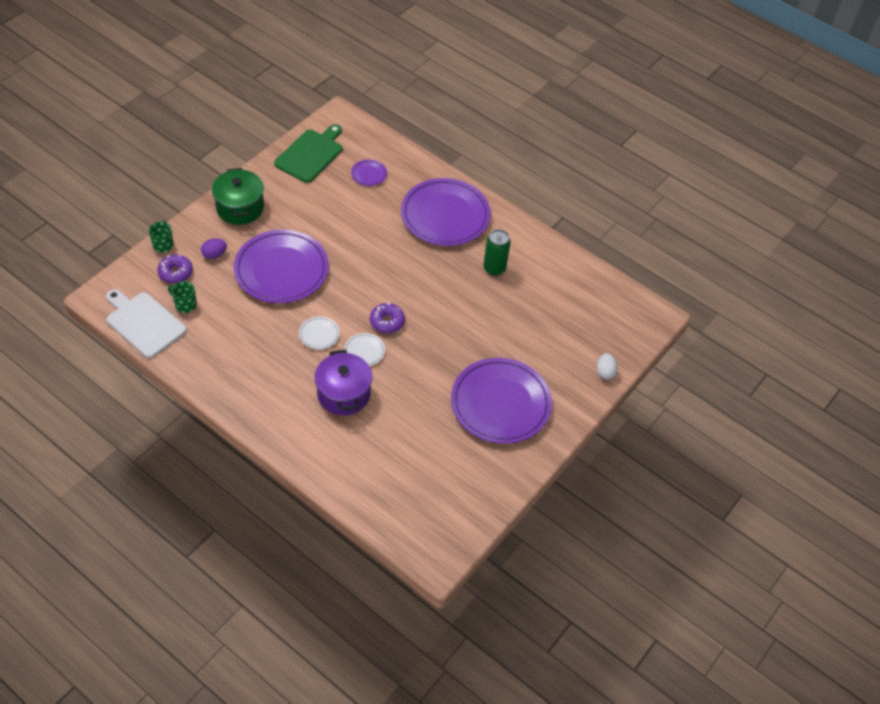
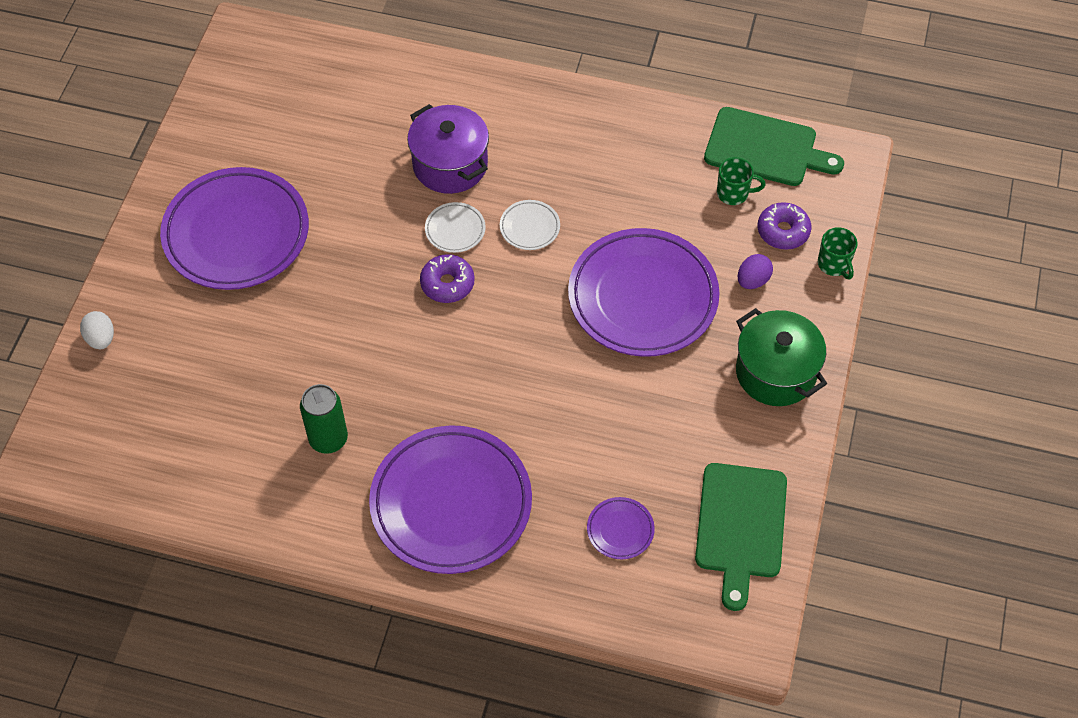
camera: 160 degrees right, 5 degrees up
white cutting board [106,289,187,358] -> green cutting board [704,107,844,186]

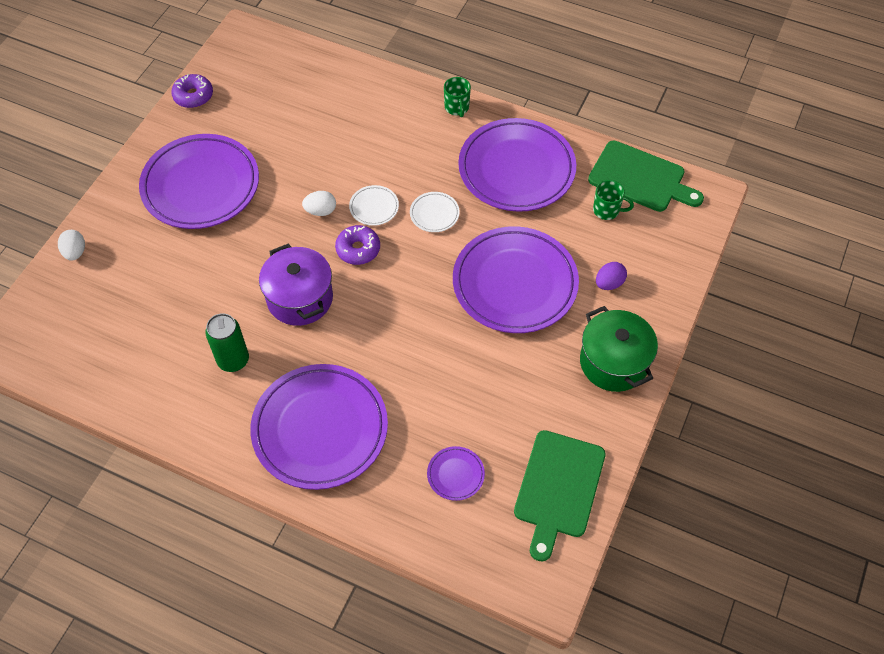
camera: 10 degrees right, 0 degrees up
purple pot [407,104,489,194] -> purple pot moved to [259,244,333,326]
purple donut [758,202,811,250] -> purple donut moved to [171,74,213,108]
green mug [818,227,858,279] -> green mug moved to [444,77,471,117]
none -> white egg [302,191,336,216]
none -> purple plate [458,118,576,212]

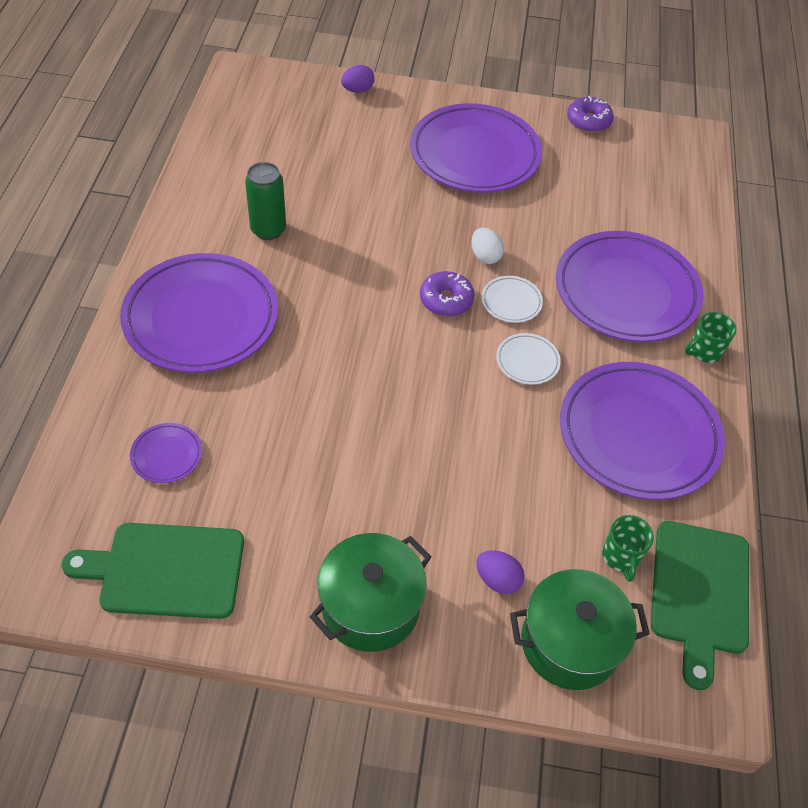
camera: 70 degrees right, 5 degrees down
white egg [58,230,85,261] -> purple egg [341,65,375,93]
purple pot [259,244,333,326] -> none
purple plate [453,226,579,333] -> purple plate moved to [556,231,703,342]
none -> green pot [510,569,650,690]

